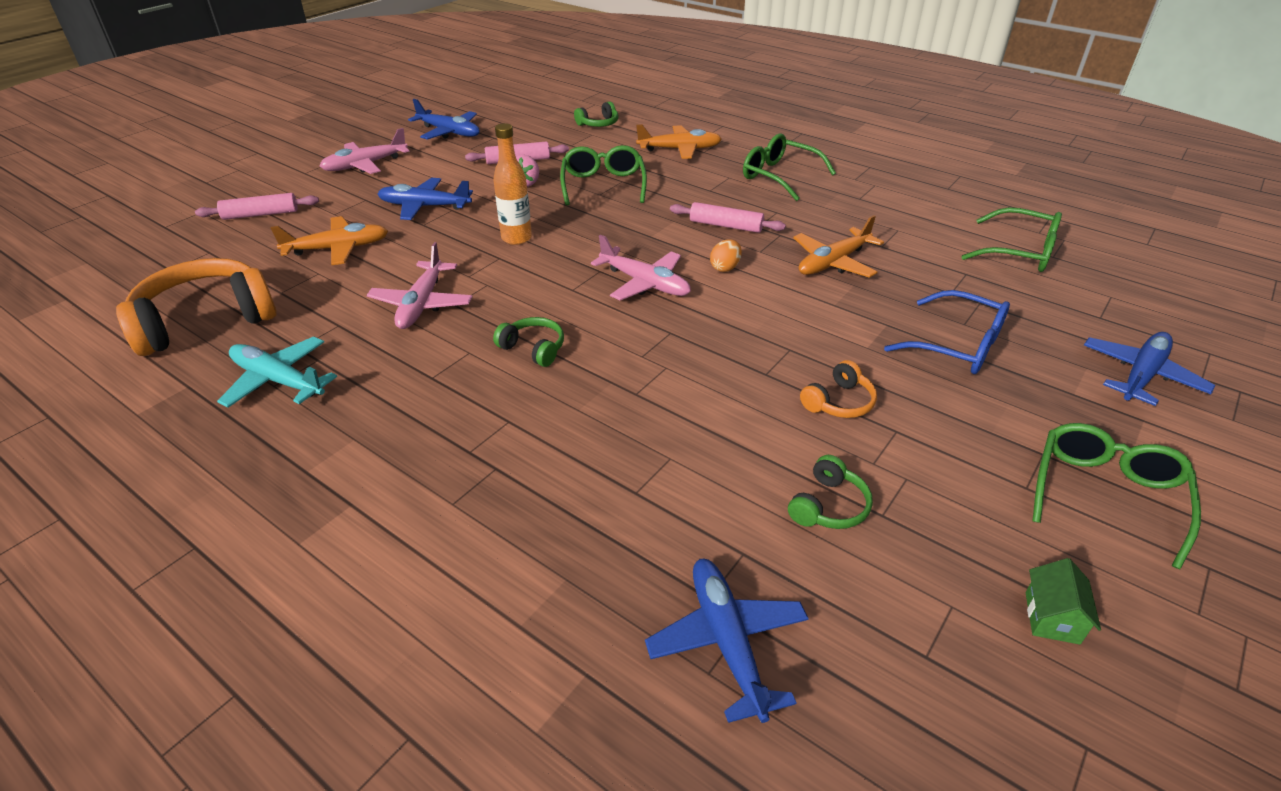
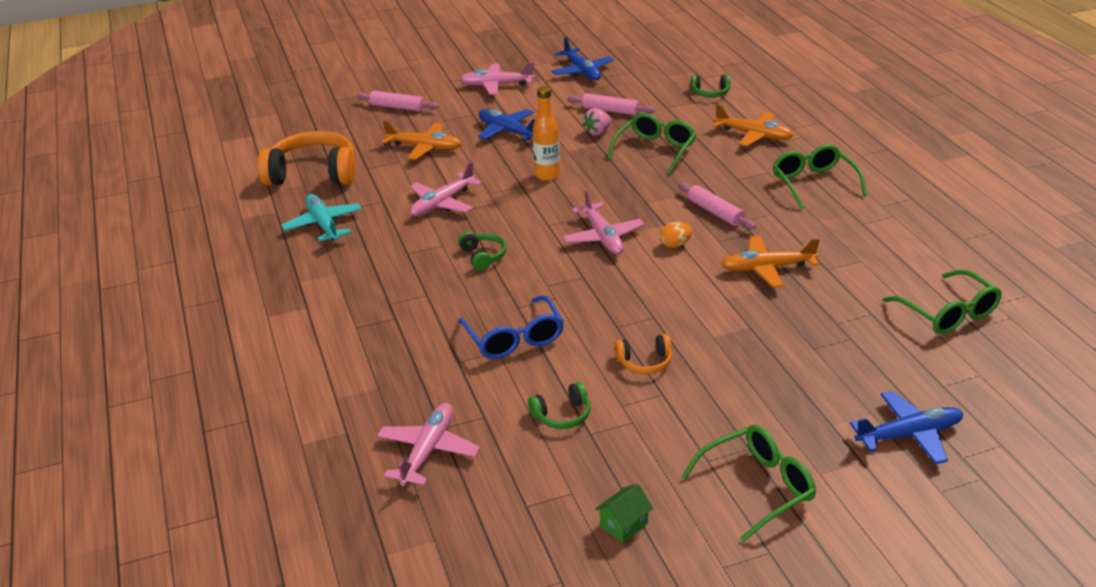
camera: 35 degrees right, 5 degrees down
blue plane [645,559,809,723] -> pink plane [377,403,480,486]
blue glasses [884,290,1010,374] -> blue glasses moved to [458,295,564,359]

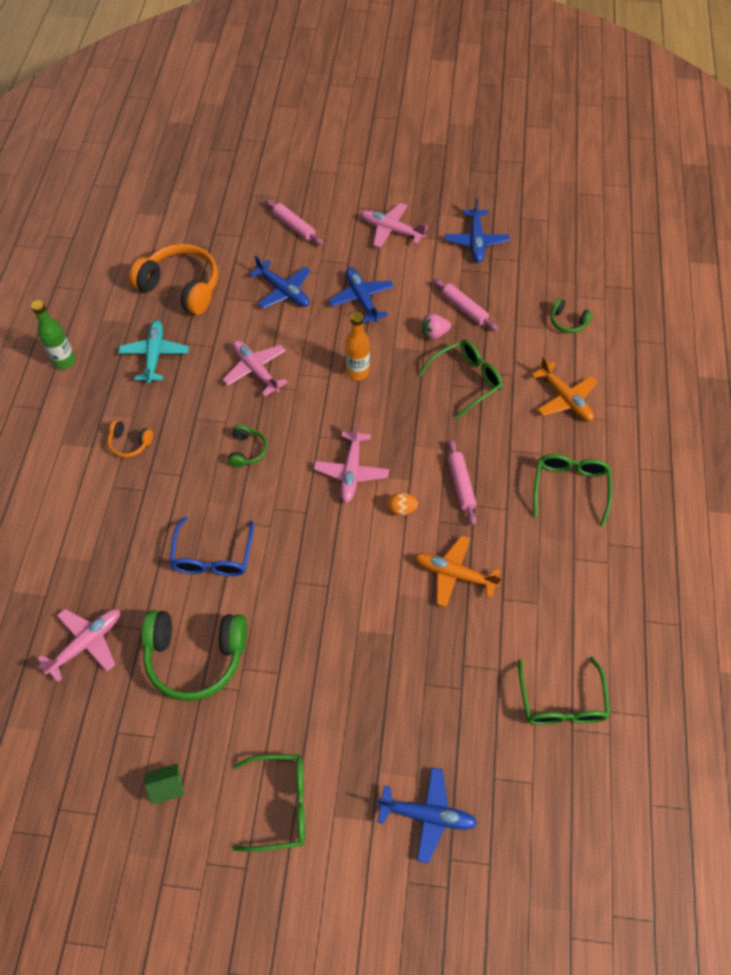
camera: 25 degrees right, 25 degrees up
orange plane [382,120,461,160] -> blue plane [249,256,310,309]
pink plane [410,161,483,216] -> pink plane turned 75 degrees clockwise [223,340,288,396]
green headphones [528,382,591,429] -> green headphones [141,610,247,701], size x2.12
orange headphones [615,334,672,374] -> orange headphones moved to [108,420,153,458]
none -> green bottle [31,300,76,369]

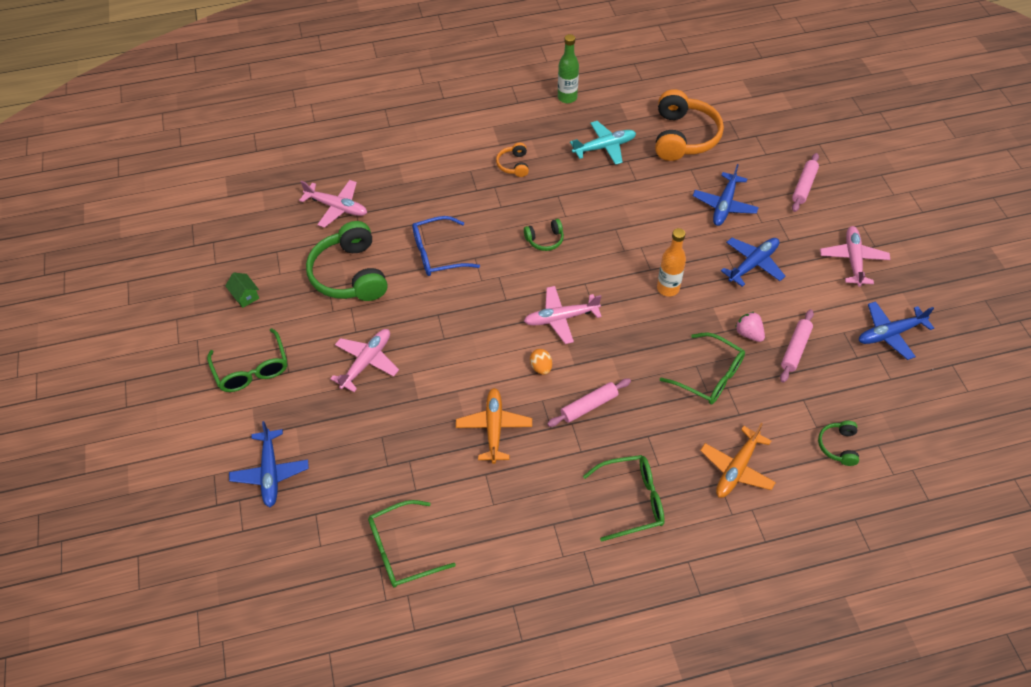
camera: 70 degrees right, 5 degrees down
pink plane [223,340,288,396] -> pink plane moved to [330,329,399,392]

